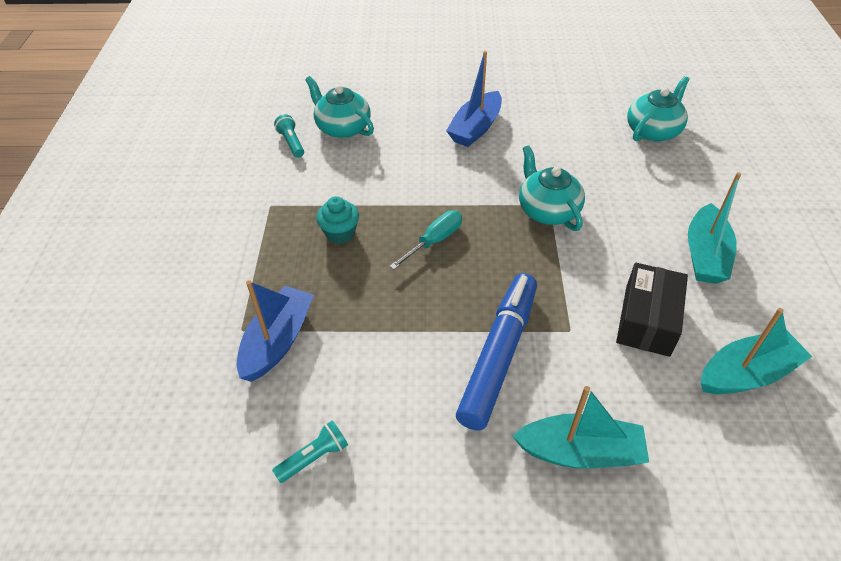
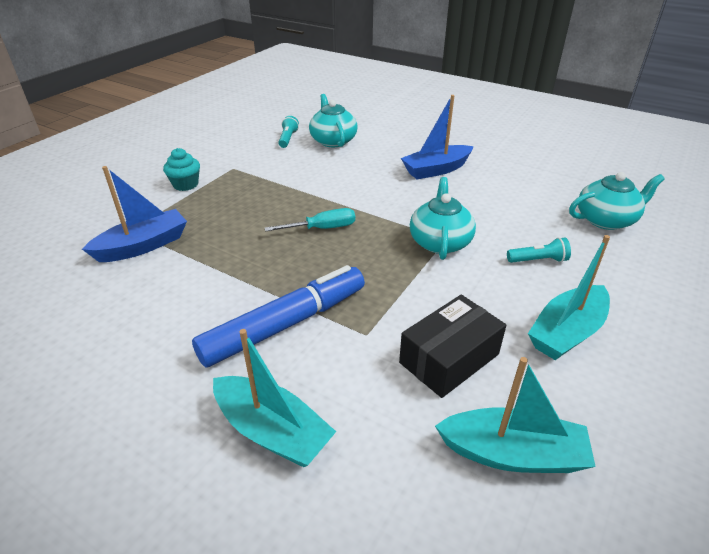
camera: 30 degrees right, 10 degrees down
turquoise flashlight [272,420,348,483] -> turquoise flashlight moved to [507,237,571,263]
turquoise cupcake [316,196,359,244] -> turquoise cupcake moved to [163,148,200,191]

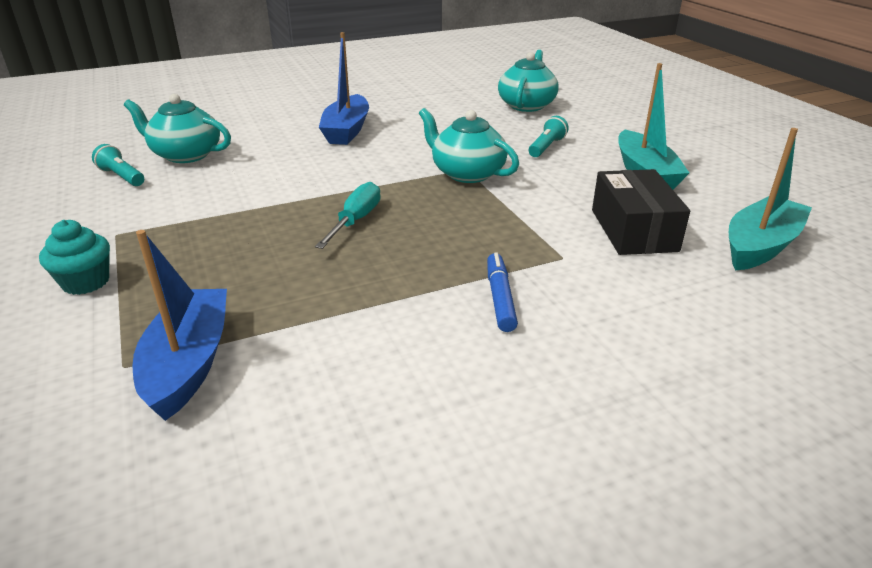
camera: 55 degrees left, 5 degrees down
blue marker [192,265,365,368] -> blue marker [487,252,518,332], size x0.48
turquoise boat [213,329,336,467] -> none

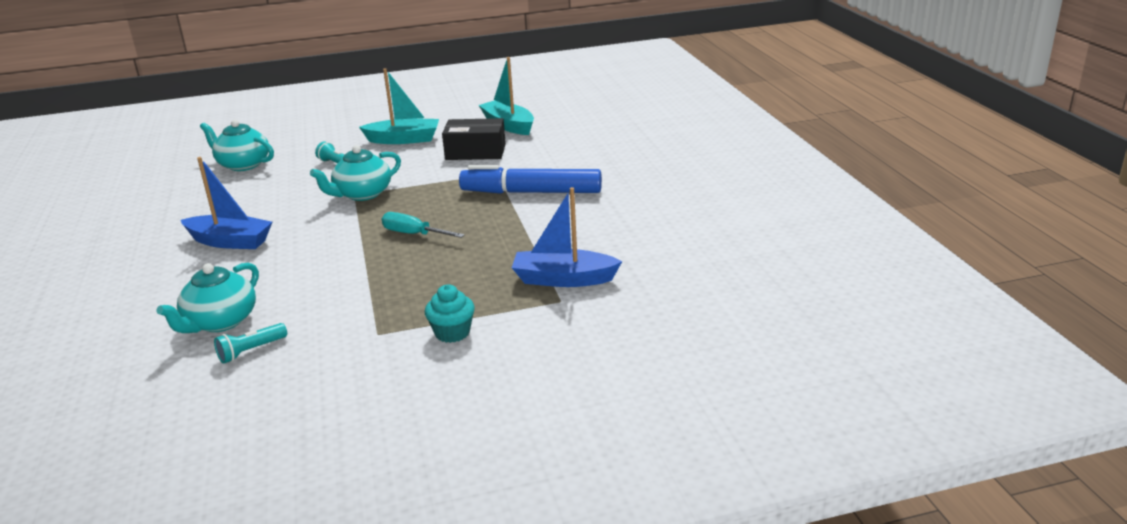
camera: 80 degrees left, 5 degrees down
blue marker [487,252,518,332] -> blue marker [459,165,602,194], size x2.10

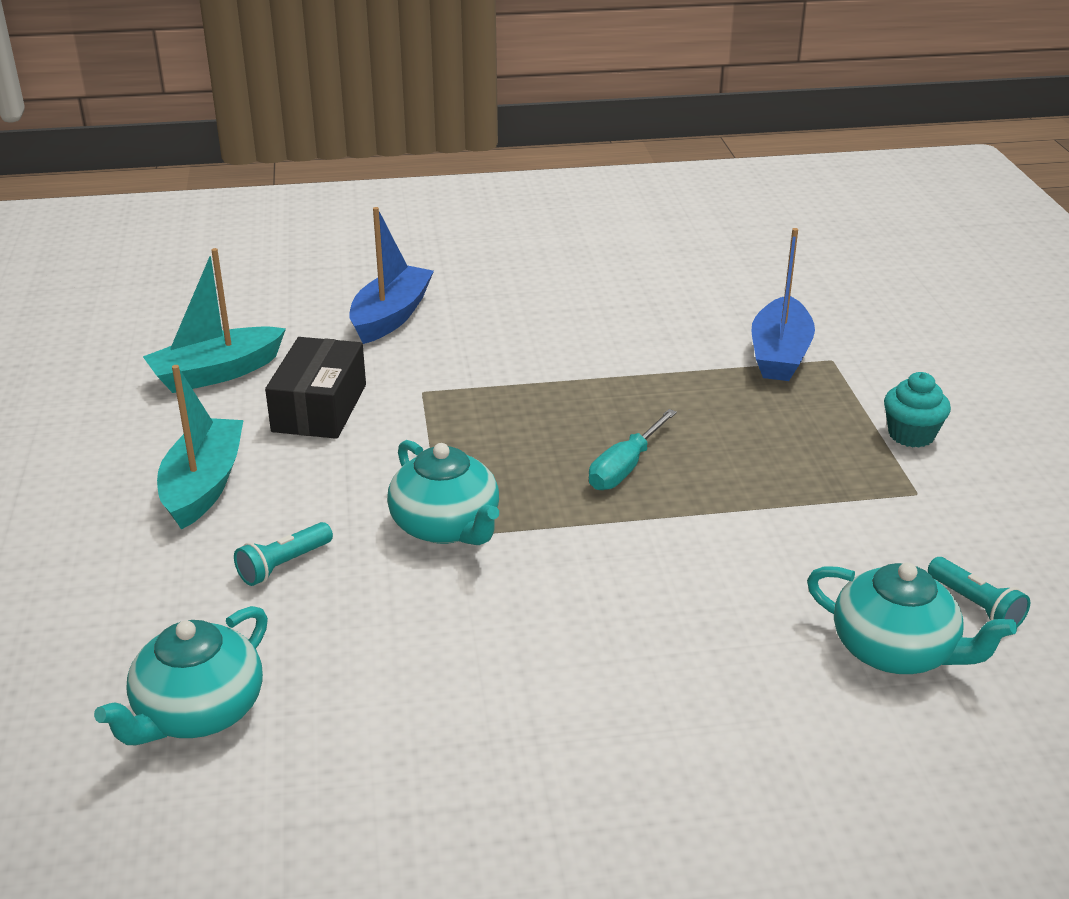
camera: 85 degrees left, 5 degrees up
blue boat [181,157,272,249] -> blue boat moved to [349,207,434,344]
blue marker [459,165,602,194] -> none

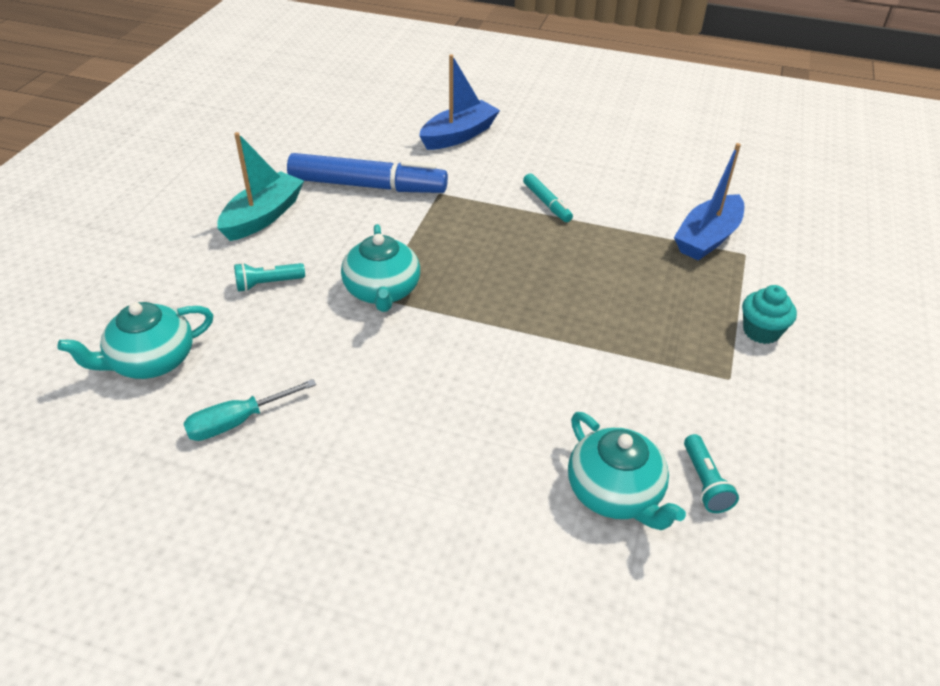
camera: 25 degrees right, 10 degrees up
turquoise boat [143,248,286,393] -> none
black box [265,337,366,439] -> blue marker [287,153,448,193]
turquoise screwdriver [589,409,677,490] -> turquoise screwdriver moved to [183,379,316,441]
none -> turquoise marker [523,173,573,222]

